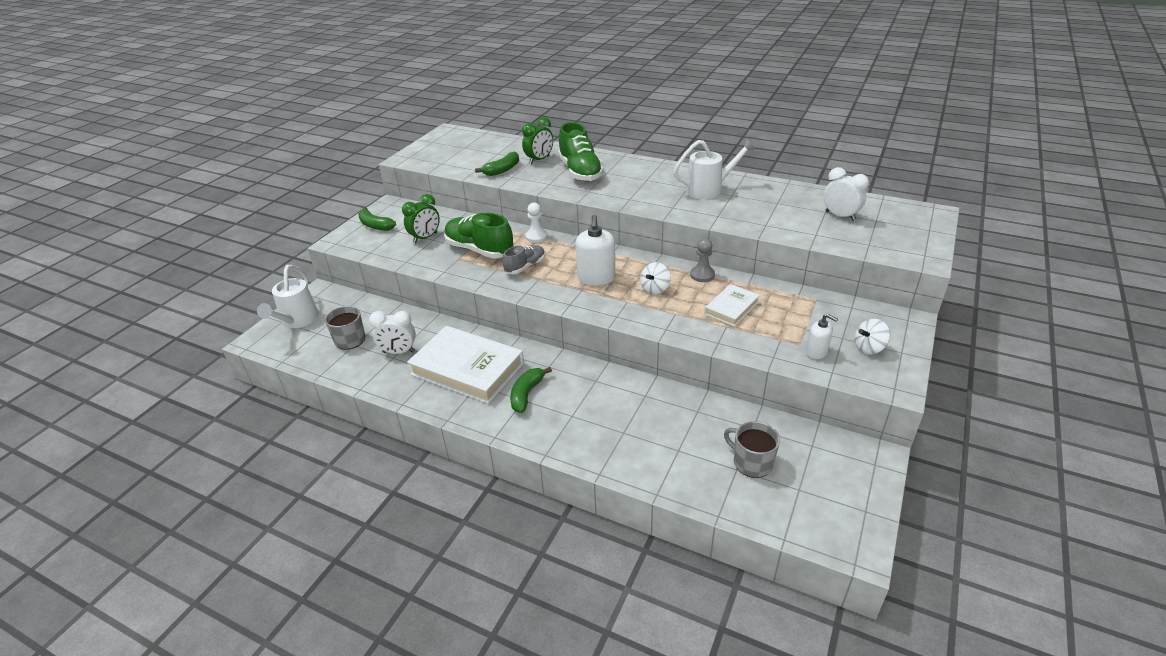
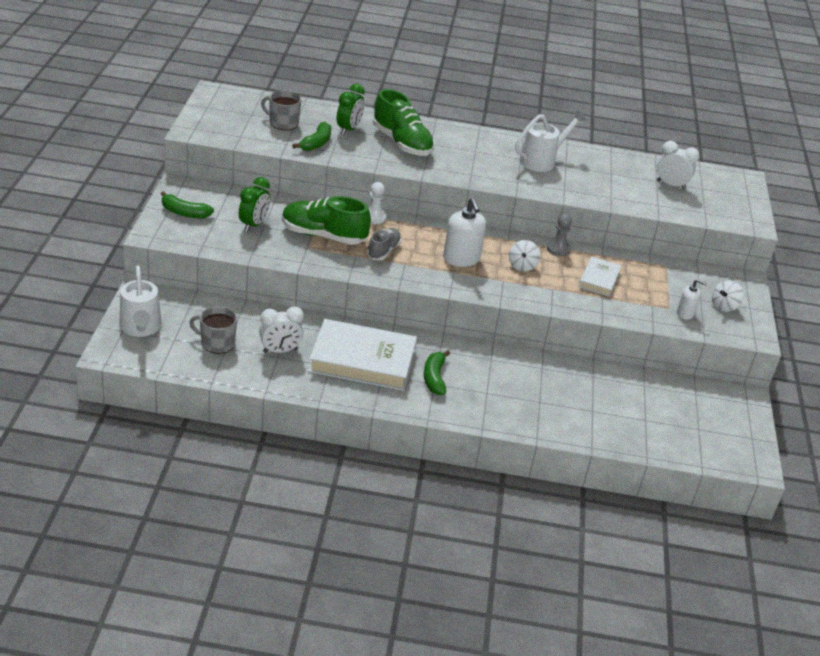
camera: 25 degrees left, 0 degrees up
grey mug [724,421,780,478] -> grey mug moved to [261,90,302,130]

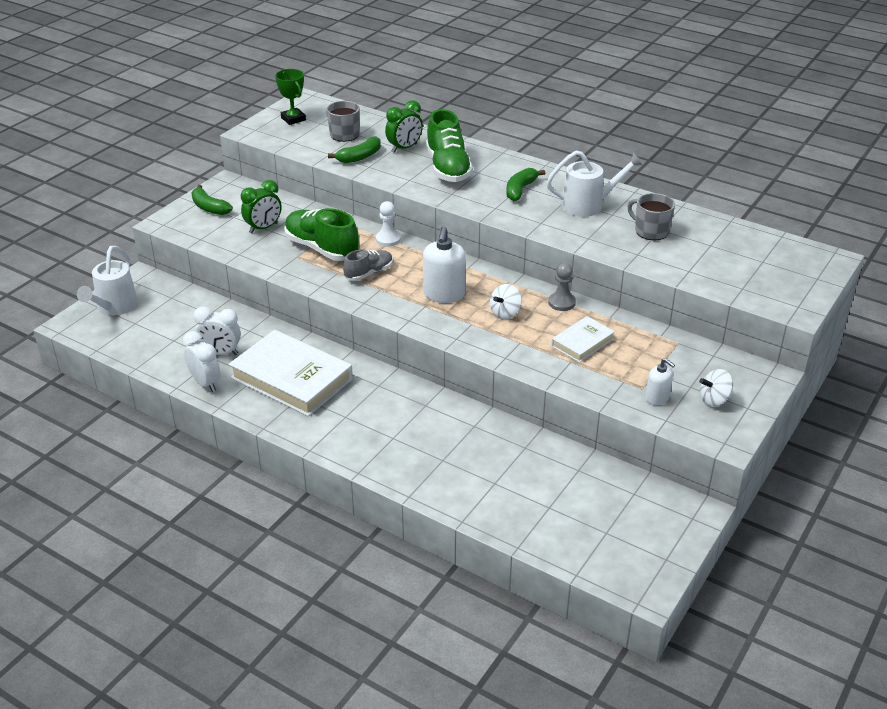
camera: 30 degrees right, 0 degrees up
grey mug [189,306,237,354] -> grey mug moved to [628,193,675,240]
green banana [424,350,450,395] -> green banana moved to [506,168,545,201]
white clock [657,141,700,190] -> white clock moved to [183,331,220,392]
none -> green trophy [275,69,306,125]

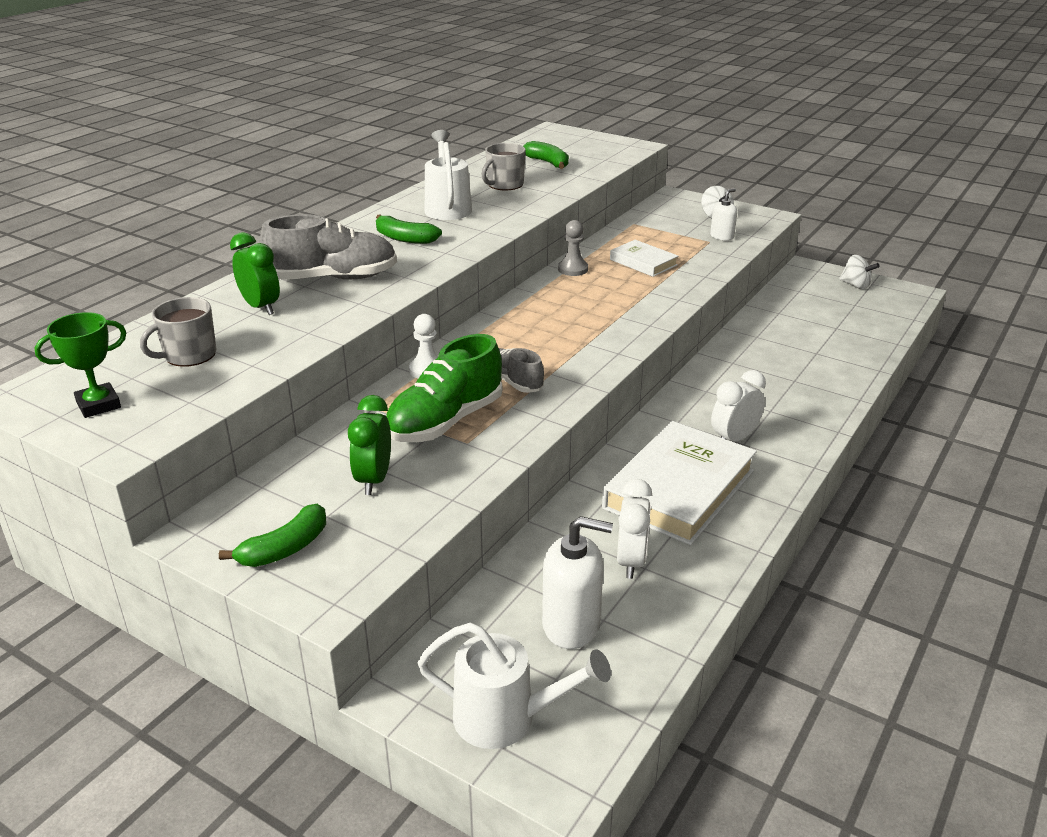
camera: 90 degrees left, 5 degrees down
white clock [183,331,220,392] -> white clock moved to [711,370,766,441]
green clock [241,180,282,233] -> green clock turned 135 degrees counterclockwise [348,395,391,495]
green banana [328,136,381,163] -> green banana moved to [523,141,569,169]
white soap dispenser [423,226,466,303] -> white soap dispenser moved to [542,516,613,649]
green shoe [426,109,473,182] -> grey shoe [259,214,397,280]
white spinning top [490,284,522,319] -> white spinning top moved to [839,255,880,289]

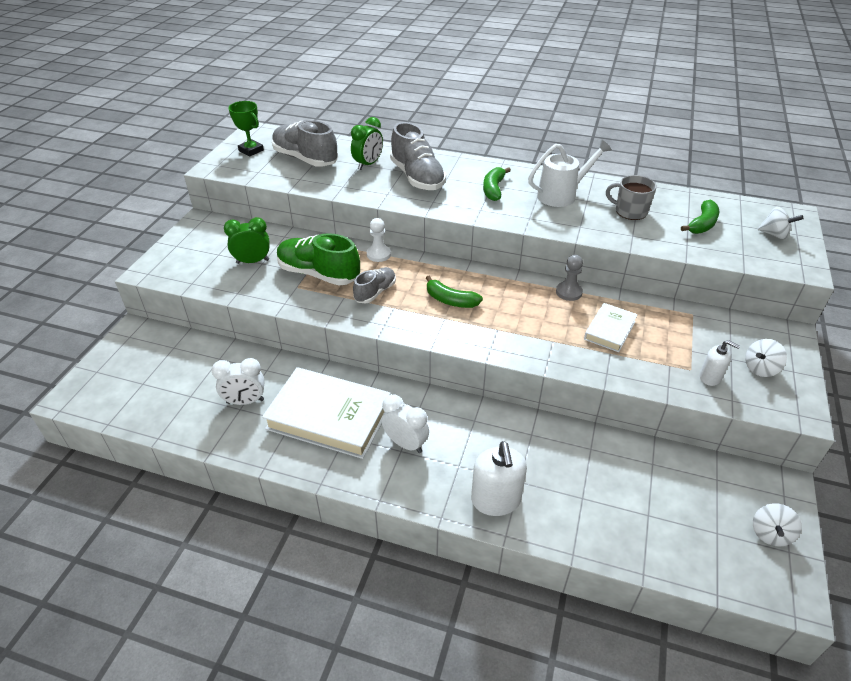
camera: 75 degrees right, 10 degrees up
grey mug [140,297,216,367] -> grey shoe [272,120,338,167]
green banana [219,504,326,567] -> green banana moved to [426,276,483,308]
white watering can [417,623,611,749] -> none
white soap dispenser [542,516,613,649] -> white soap dispenser moved to [471,441,527,516]
none -> white spinning top [757,207,803,240]

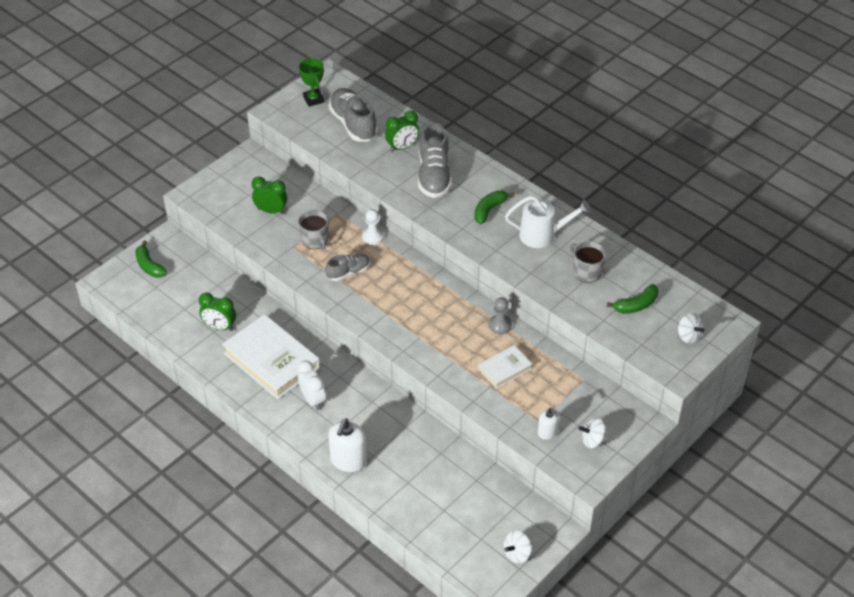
camera: 25 degrees right, 5 degrees up
white clock [212,358,265,405] -> green clock [199,293,236,331]
green shoe [277,233,360,285] -> grey mug [298,210,329,249]
green banana [426,276,483,308] -> green banana moved to [135,241,168,278]

